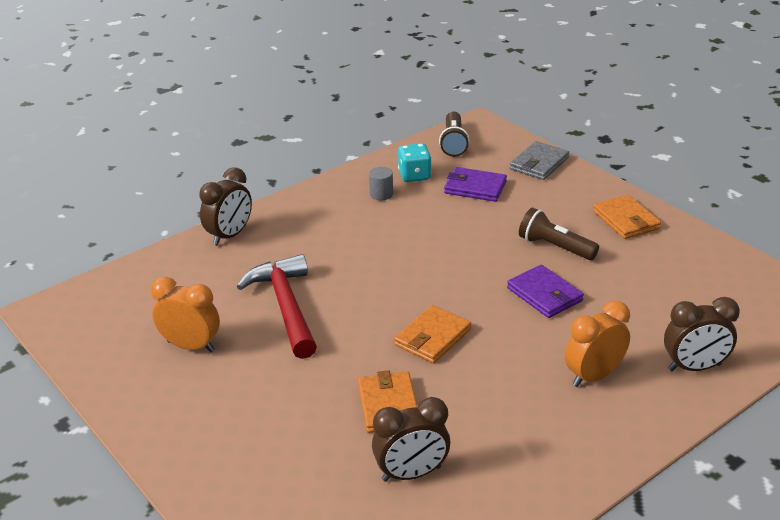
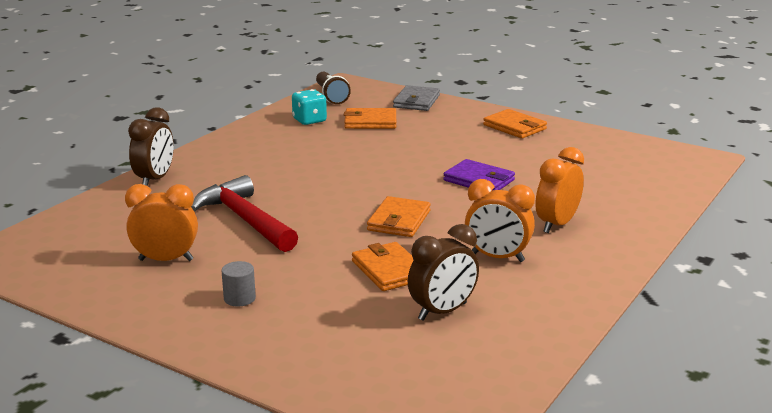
camera: 20 degrees left, 10 degrees down
grey cylinder [369,167,393,200] -> grey cylinder moved to [222,261,256,307]
purple wallet [444,167,507,202] -> orange wallet [344,108,396,129]
brown flashlight [519,208,599,260] -> none
brown clock [664,297,740,371] -> none
none -> orange clock [465,179,535,262]

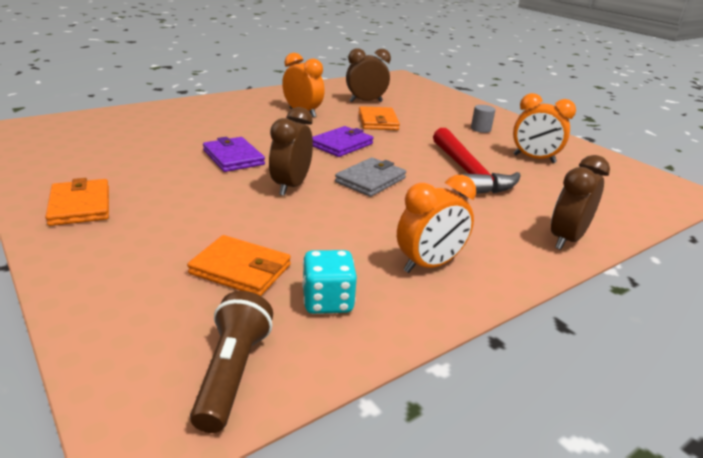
camera: 160 degrees left, 5 degrees up
orange wallet [367,196,431,237] -> purple wallet [312,126,373,157]
grey wallet [393,85,440,111] -> grey wallet moved to [335,157,406,197]
orange clock [536,147,584,233] -> orange clock moved to [397,175,476,273]
none -> brown clock [269,107,313,196]

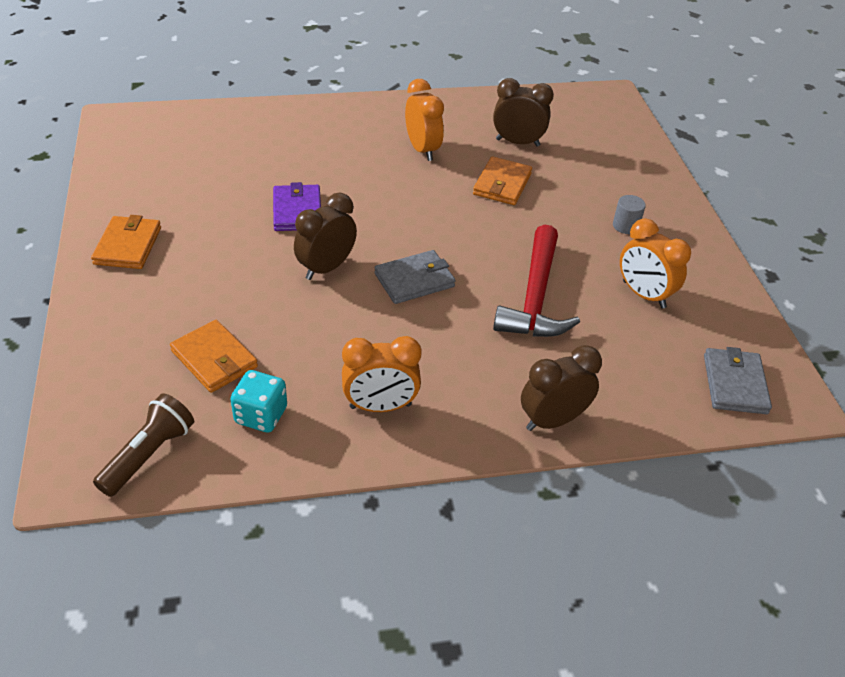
camera: 25 degrees right, 15 degrees up
purple wallet [312,126,373,157] -> none
none -> grey wallet [704,347,772,414]

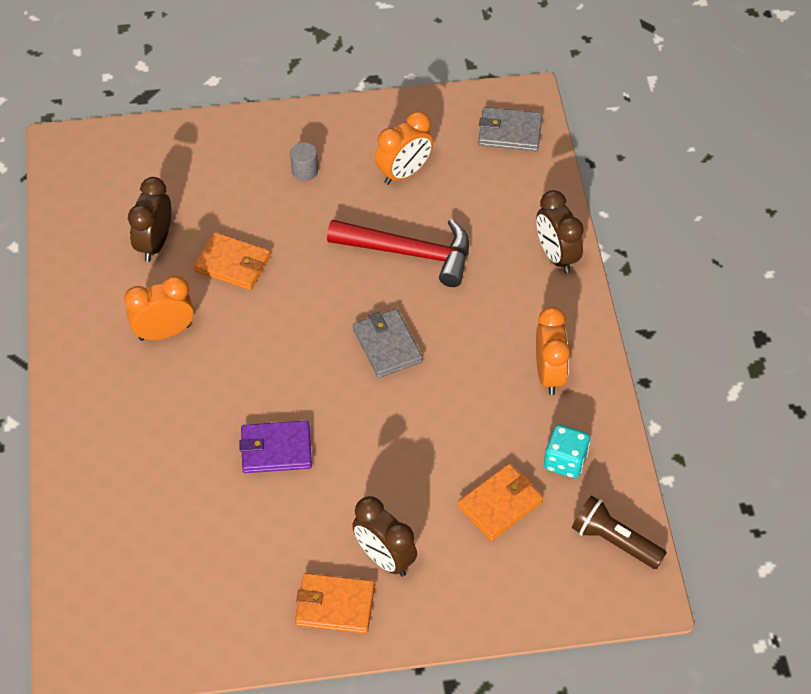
camera: 85 degrees left, 10 degrees up
brown clock [294,193,357,280] -> brown clock moved to [352,496,417,577]

